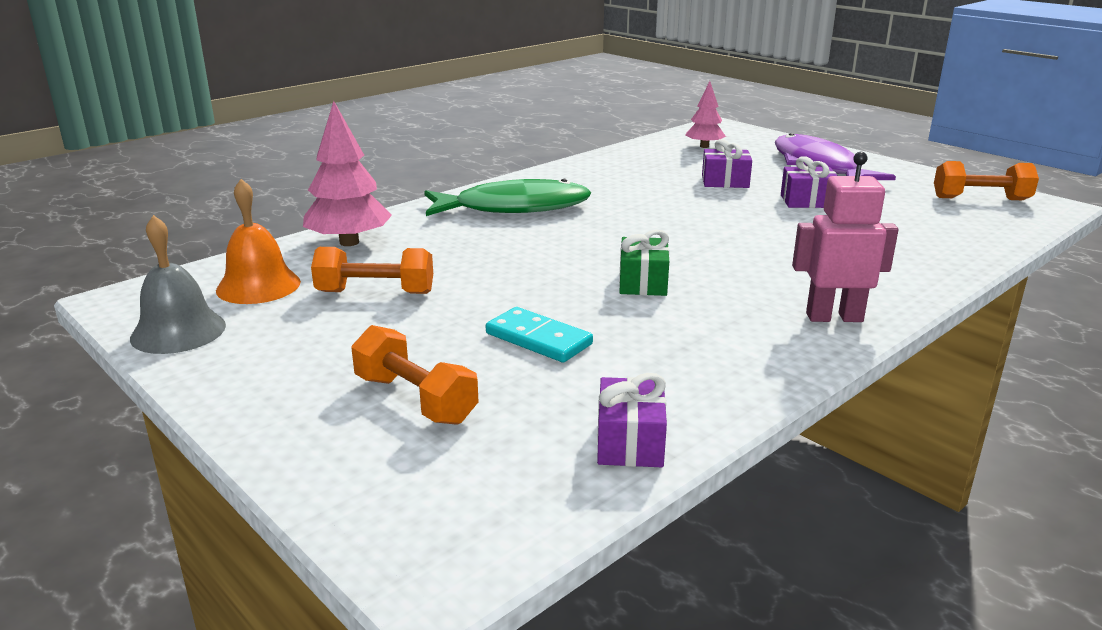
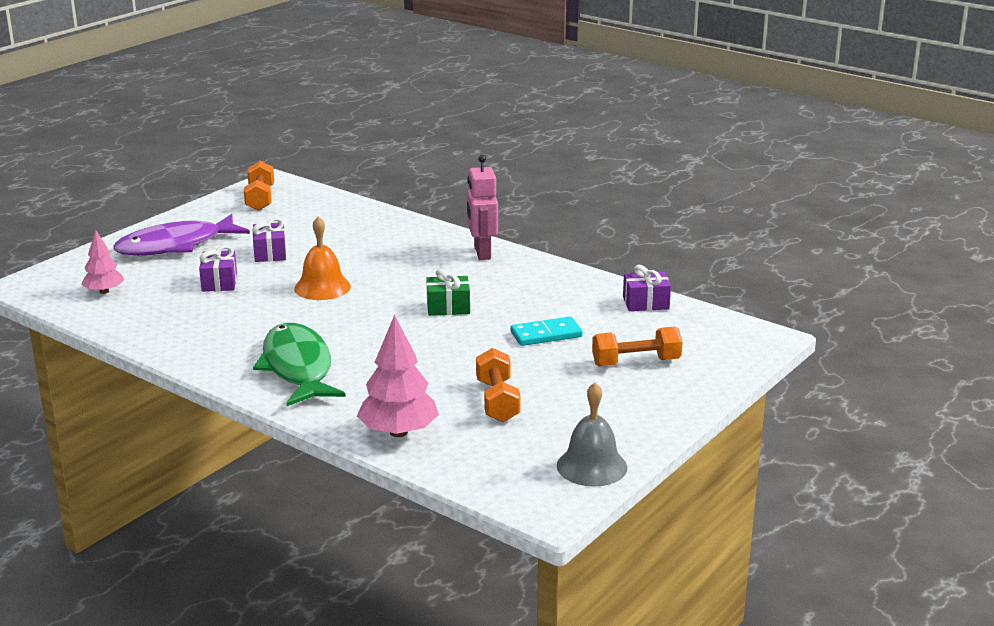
camera: 100 degrees left, 0 degrees up
orange bell [216,179,301,304] -> orange bell moved to [294,216,351,300]
orange dumbbell [351,325,479,425] -> orange dumbbell turned 45 degrees clockwise [592,326,682,366]
turquoise domino [486,307,593,362] -> turquoise domino turned 45 degrees clockwise [511,317,583,346]

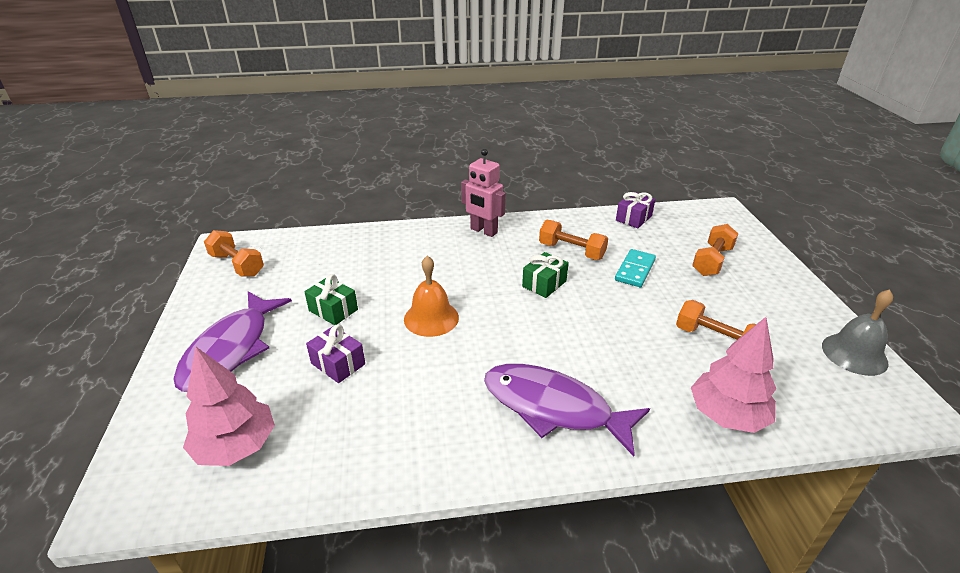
camera: 45 degrees left, 10 degrees up
pink tree [81,230,124,294] -> pink tree [183,346,275,466], size x1.63
purple gift [252,218,286,262] -> green gift [304,274,358,325]
green fish [253,323,346,406] -> purple fish [484,364,650,457]
none -> orange dumbbell [539,220,608,260]

